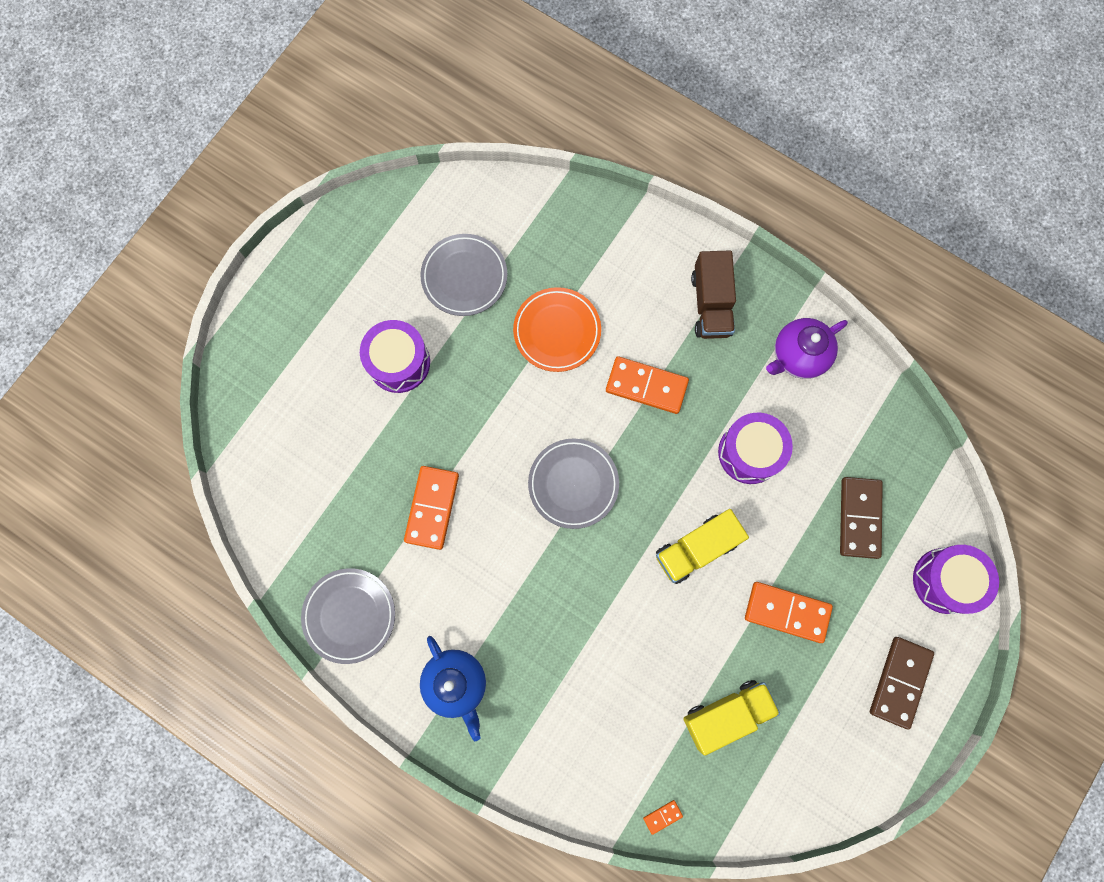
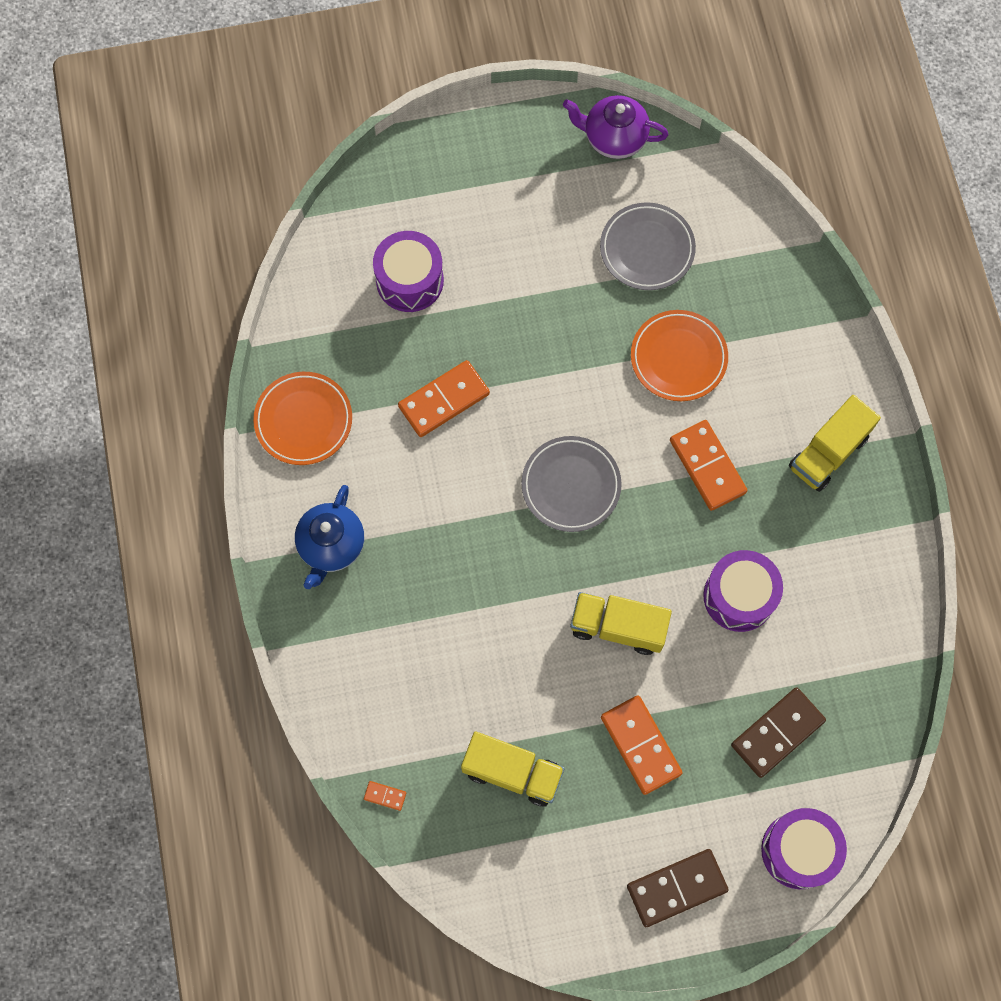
camera: 45 degrees right, 5 degrees down
grey plate [301,568,395,664] -> orange plate [253,372,352,465]
purple drum [360,320,430,393] -> purple drum moved to [373,231,444,312]
brown truck [691,250,736,339] -> yellow truck [789,395,881,492]
purple teapot [766,318,848,379] -> purple teapot moved to [563,95,669,159]

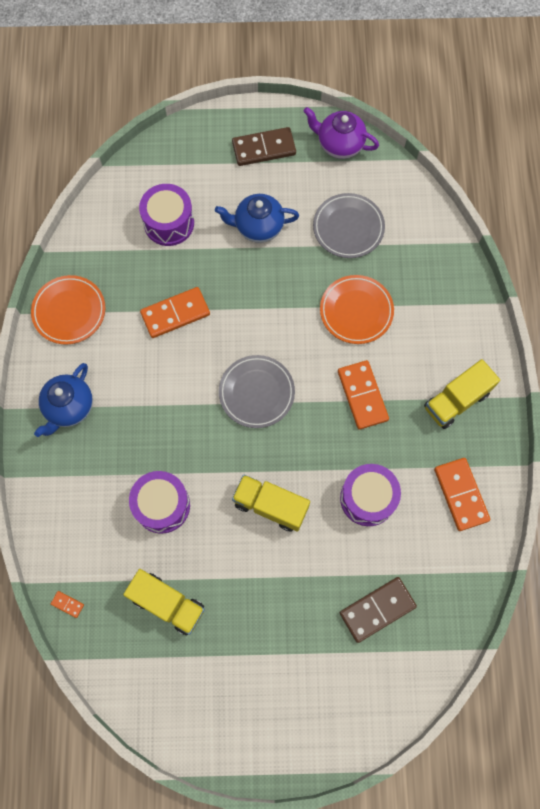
camera: 10 degrees right, 0 degrees up
orange domino [601,695,683,795] -> orange domino moved to [434,458,490,531]
brown domino [627,849,729,927] -> brown domino moved to [232,127,296,166]
purple drum [761,808,847,889] -> purple drum moved to [129,471,190,534]
none -> blue teapot [215,194,299,243]

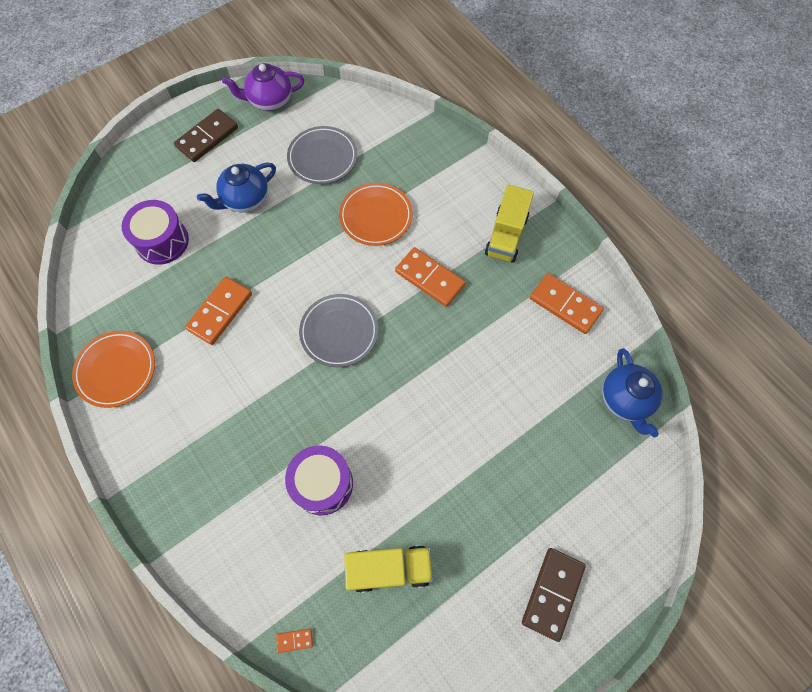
camera: 35 degrees left, 5 degrees down
blue teapot [34,363,93,437] -> blue teapot moved to [602,348,663,437]
yellow truck [232,475,310,532] -> none
purple drum [340,464,401,526] -> none
brown domino [340,577,417,643] -> brown domino moved to [522,548,586,642]

